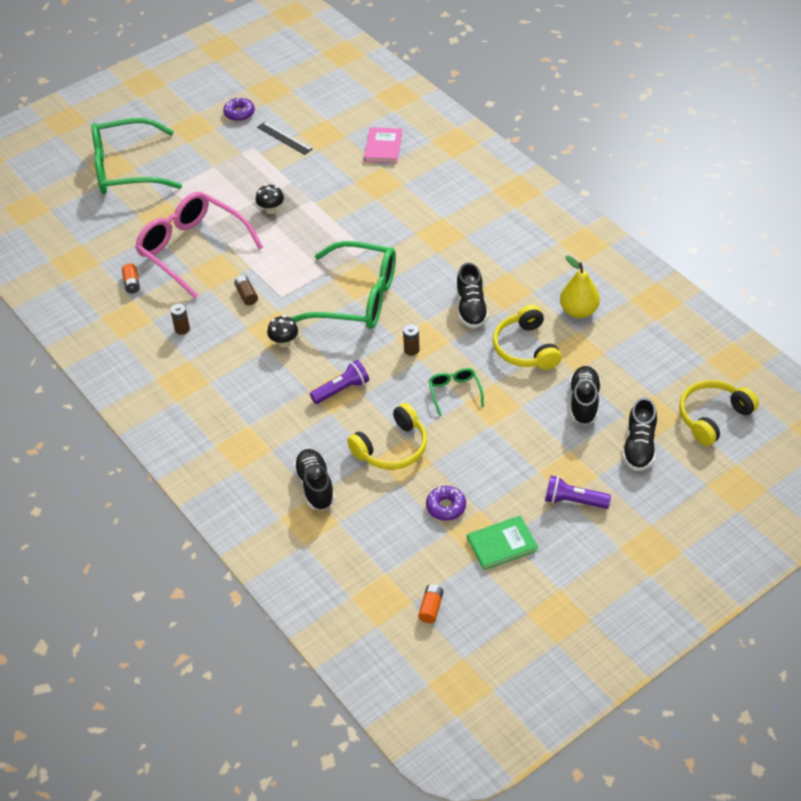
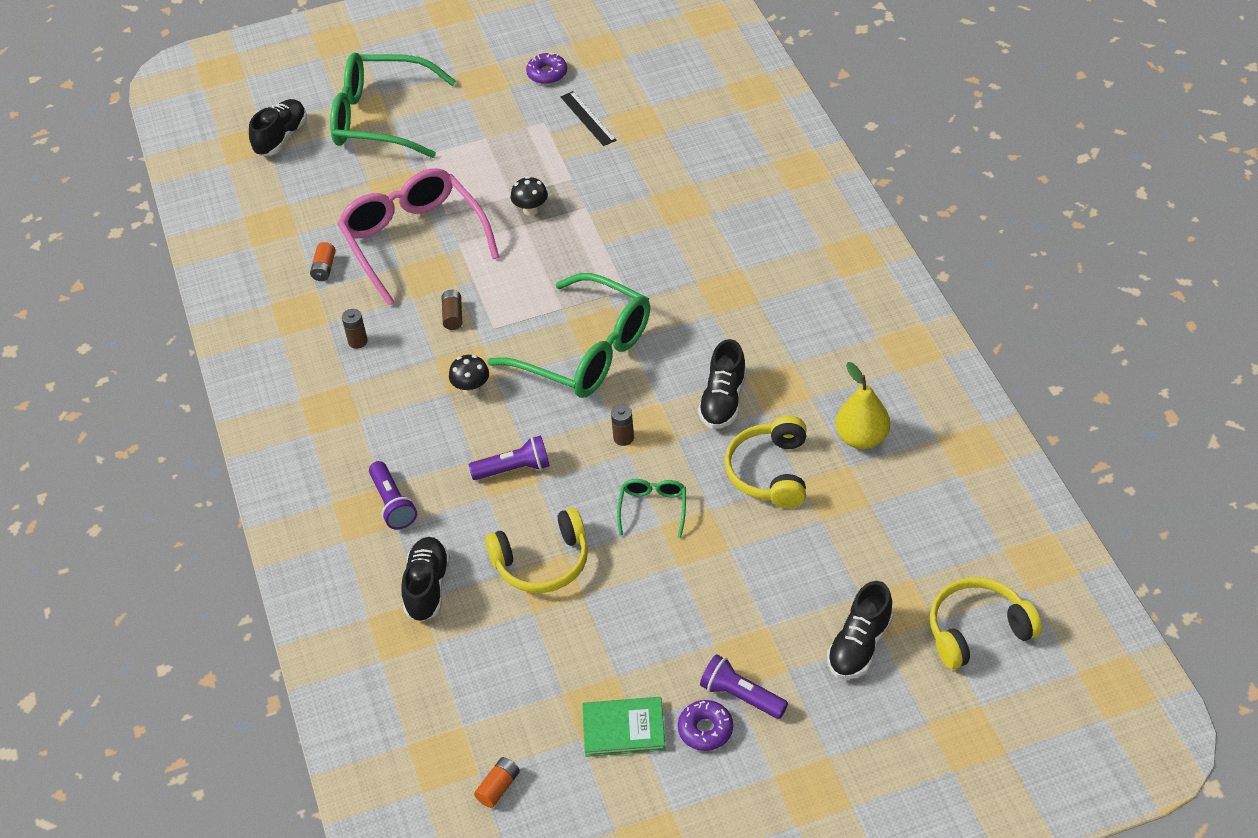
camera: 20 degrees right, 0 degrees up
pink book [364,127,402,163] -> none
purple donut [426,486,466,521] -> purple donut moved to [678,700,733,751]
black shoe [569,366,601,425] -> black shoe moved to [249,99,307,156]
none -> purple flashlight [369,461,417,530]

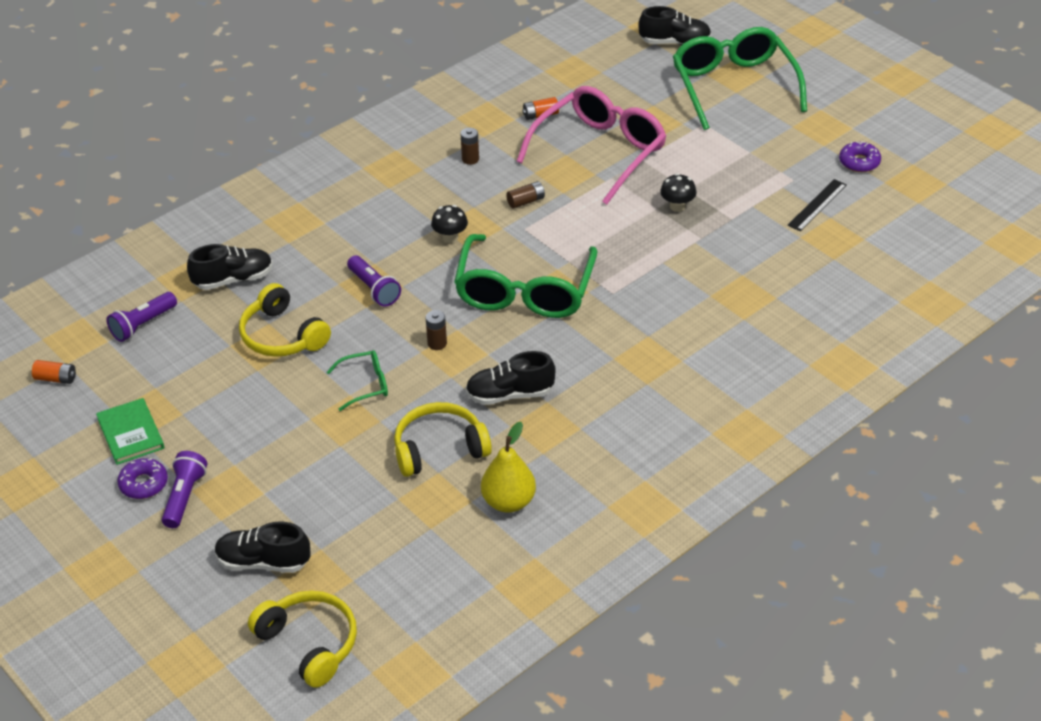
camera: 65 degrees right, 5 degrees down
purple flashlight [369,461,417,530] -> purple flashlight moved to [106,292,177,342]

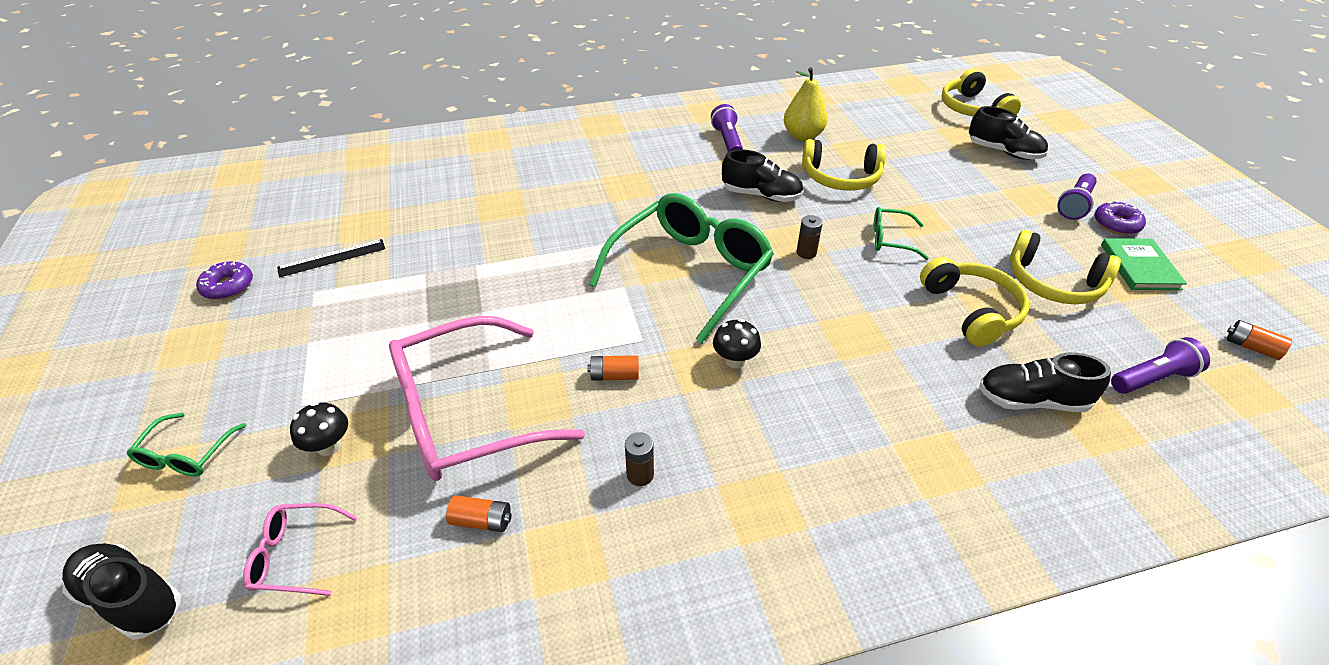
camera: 155 degrees left, 0 degrees up
purple flashlight [347,255,401,307] -> purple flashlight moved to [711,104,743,152]
brown battery [506,181,545,209] -> orange battery [587,355,639,381]
black mushroom [660,173,696,212] -> black mushroom moved to [290,402,348,456]
green glasses [673,27,807,130] -> green glasses [127,413,246,477], size x0.44
none -> pink glasses [243,503,357,596]
none -> yellow headphones [1009,230,1121,304]

